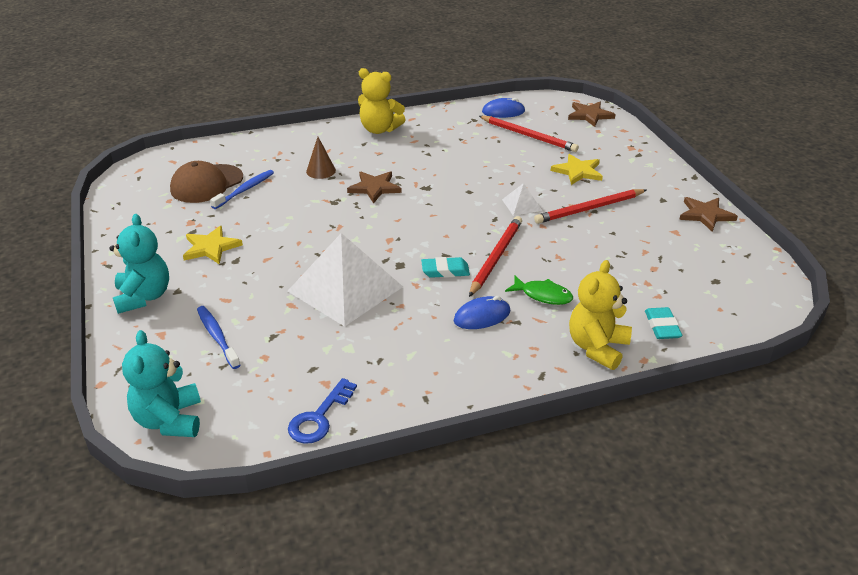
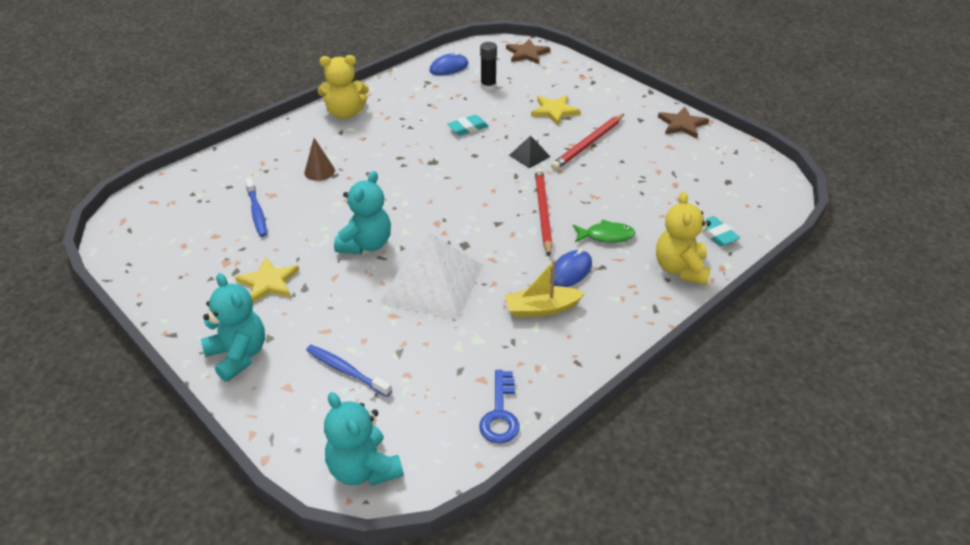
camera: 25 degrees left, 5 degrees up
brown cap [170,161,243,203] -> none
blue toothbrush [210,170,274,209] -> blue toothbrush turned 150 degrees clockwise [245,177,267,237]
brown star [347,171,402,203] -> none
turquoise eraser [421,257,470,278] -> turquoise eraser moved to [447,115,488,136]
red pencil [479,116,579,152] -> black glue stick [480,42,497,91]
white pyramid [502,183,542,216] -> black pyramid [509,136,551,168]
none -> turquoise teddy bear [334,171,391,254]
none -> yellow boat [505,259,585,318]

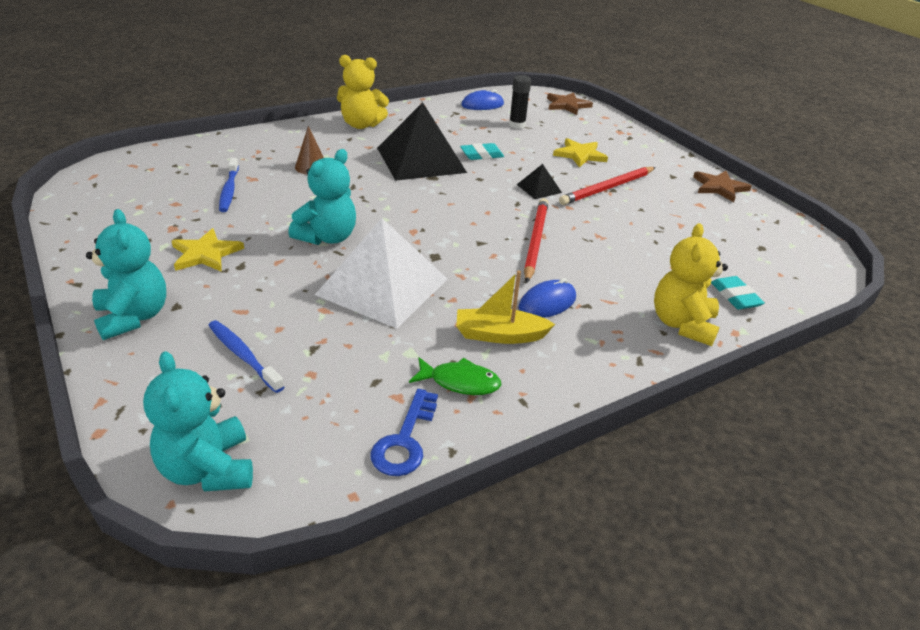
camera: 10 degrees right, 5 degrees down
green fish [573,219,635,243] -> green fish moved to [409,357,501,395]
none -> black pyramid [377,102,467,181]

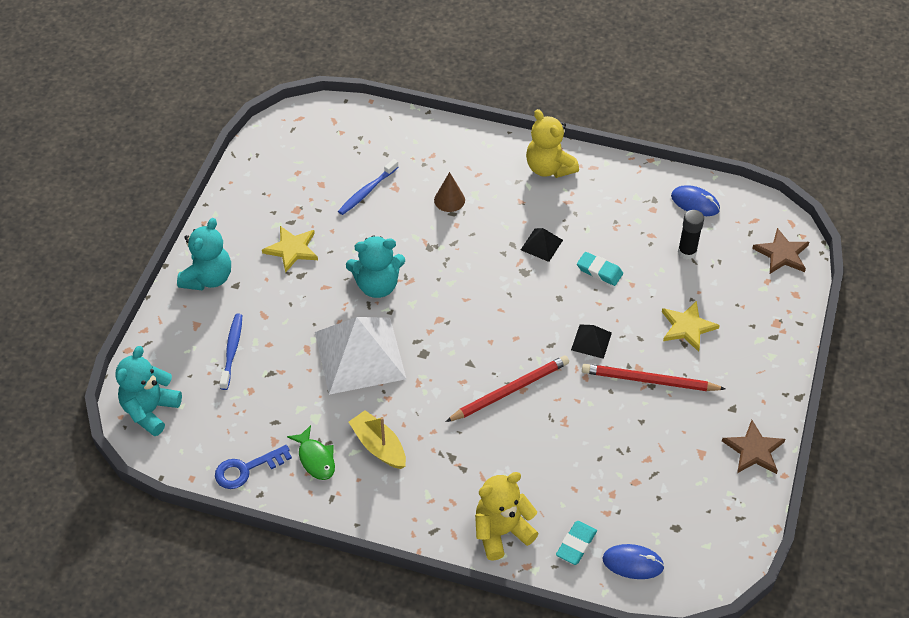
camera: 50 degrees right, 15 degrees up
black pyramid [377,102,467,181] -> black pyramid [521,228,563,262], size x0.43
blue mouse [518,278,576,318] -> blue mouse moved to [602,544,665,579]

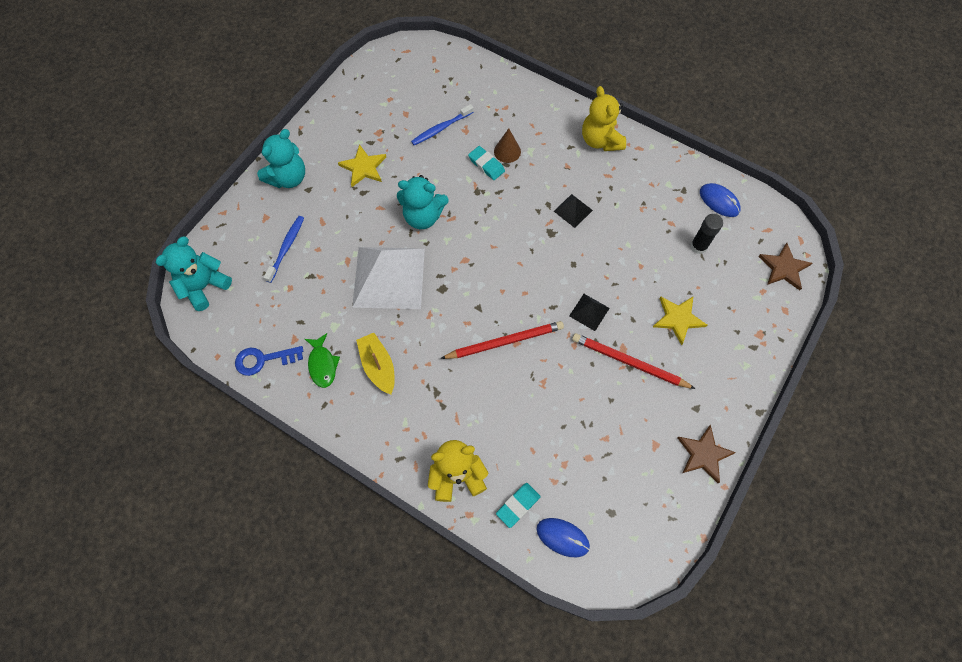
camera: 15 degrees right, 15 degrees up
turquoise eraser [577,252,623,286] -> turquoise eraser moved to [468,146,505,180]

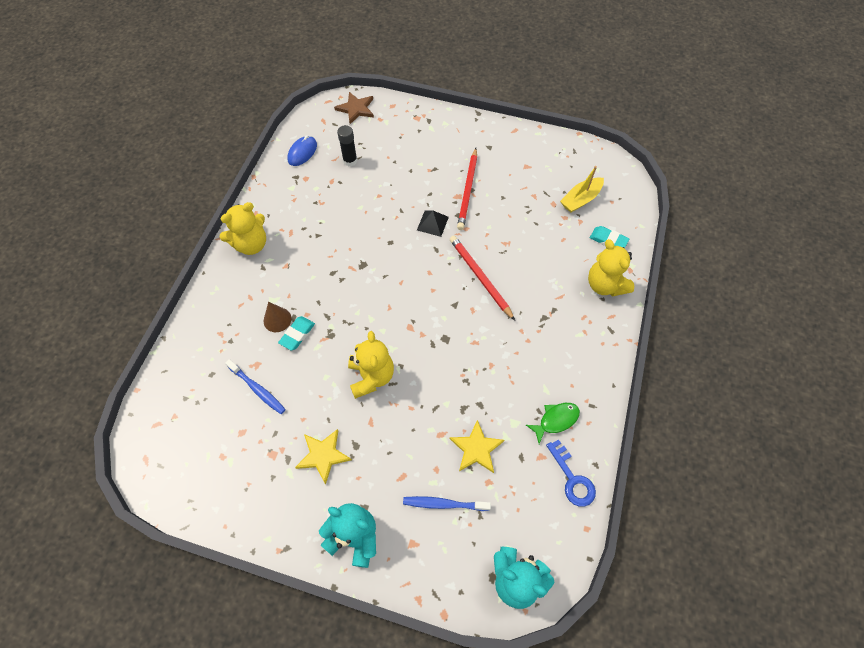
camera: 105 degrees left, 5 degrees down
white pyramid [352,247,425,309] -> none
yellow boat [356,333,395,394] -> yellow boat moved to [560,166,604,212]
turquoise teddy bear [397,175,448,229] -> yellow teddy bear [348,331,394,399]
blue mouse [537,518,590,557] -> none
black pyramid [554,194,593,228] -> none
yellow star [653,296,707,345] -> yellow star moved to [449,420,504,473]
brown star [678,425,736,483] -> none

